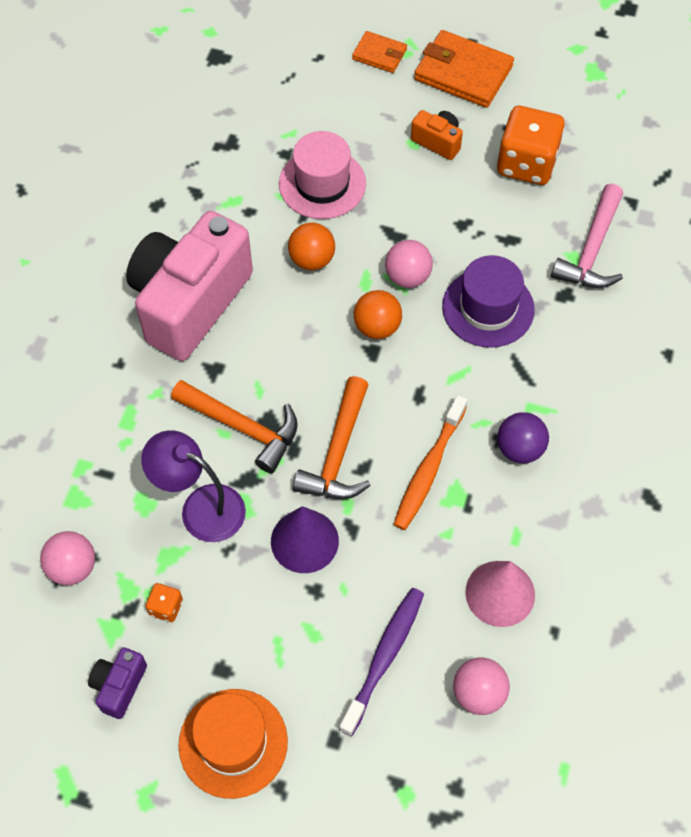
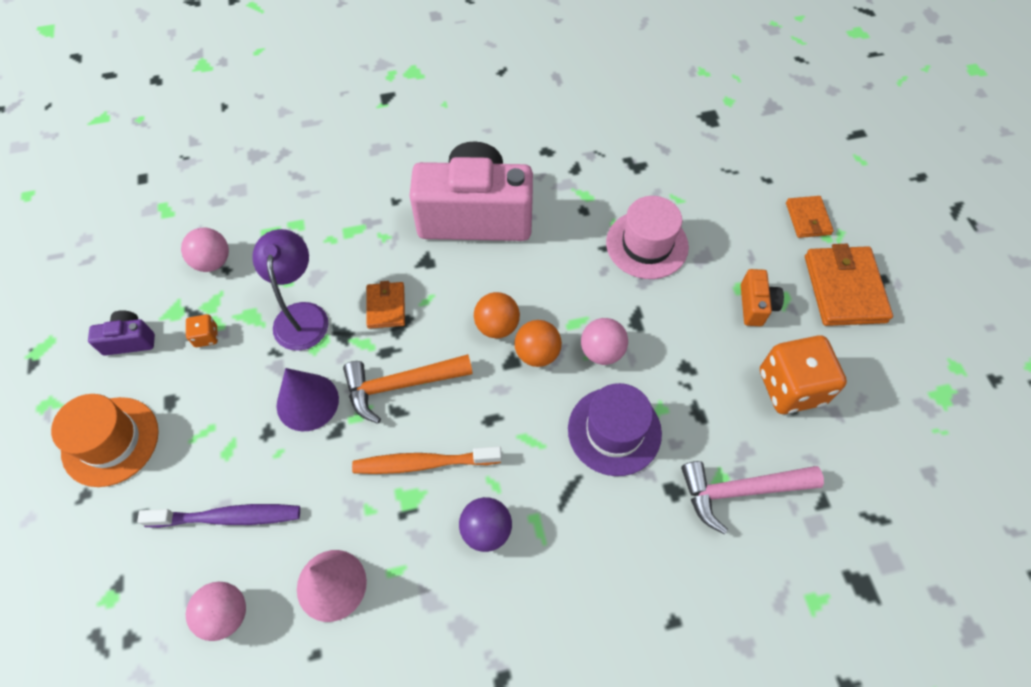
camera: 60 degrees right, 0 degrees up
orange hammer [171,380,298,473] -> orange wallet [366,281,405,329]
orange ball [288,223,335,270] -> orange ball moved to [474,292,520,338]

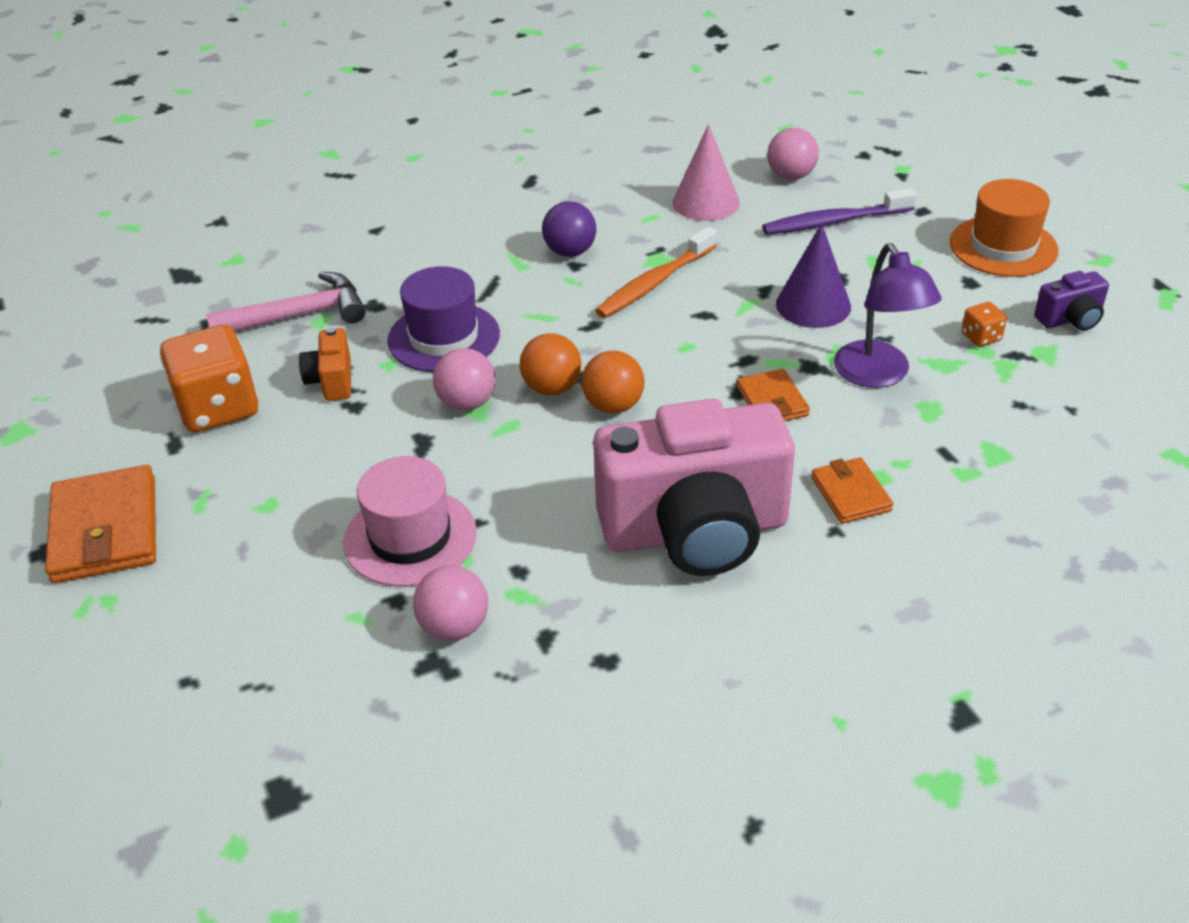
camera: 170 degrees right, 20 degrees down
pink ball [181,228,229,272] -> pink ball moved to [413,566,488,641]
orange hammer [343,354,473,424] -> none
orange toothbrush [352,446,502,474] -> orange toothbrush turned 150 degrees clockwise [595,227,717,318]
orange camera [741,269,784,326] -> orange camera moved to [299,327,351,401]
orange wallet [786,196,834,238] -> orange wallet moved to [811,457,893,524]

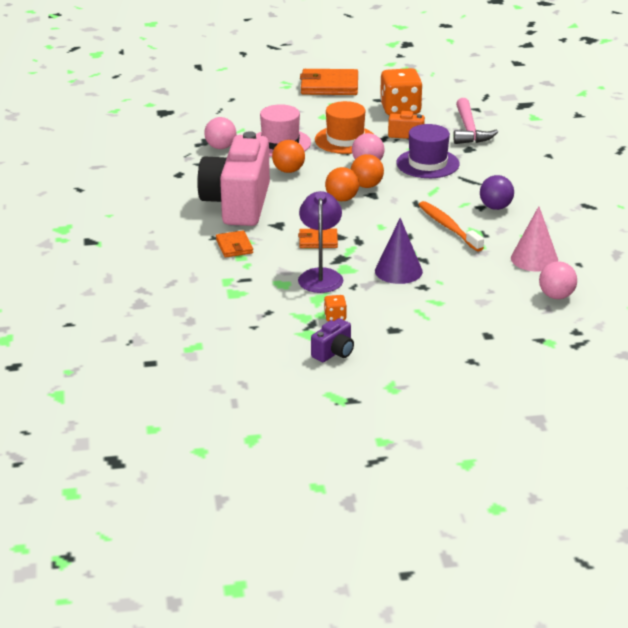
camera: 105 degrees right, 10 degrees down
purple toothbrush [762,188,917,235] -> none
orange wallet [811,457,893,524] -> orange wallet turned 75 degrees clockwise [216,230,253,258]
purple lamp [834,243,942,388] -> purple lamp turned 90 degrees clockwise [298,191,343,293]
orange hat [950,179,1058,277] -> orange hat moved to [315,101,373,154]
purple camera [1034,271,1109,331] -> purple camera turned 135 degrees counterclockwise [311,318,354,362]
none -> orange ball [272,140,305,173]

